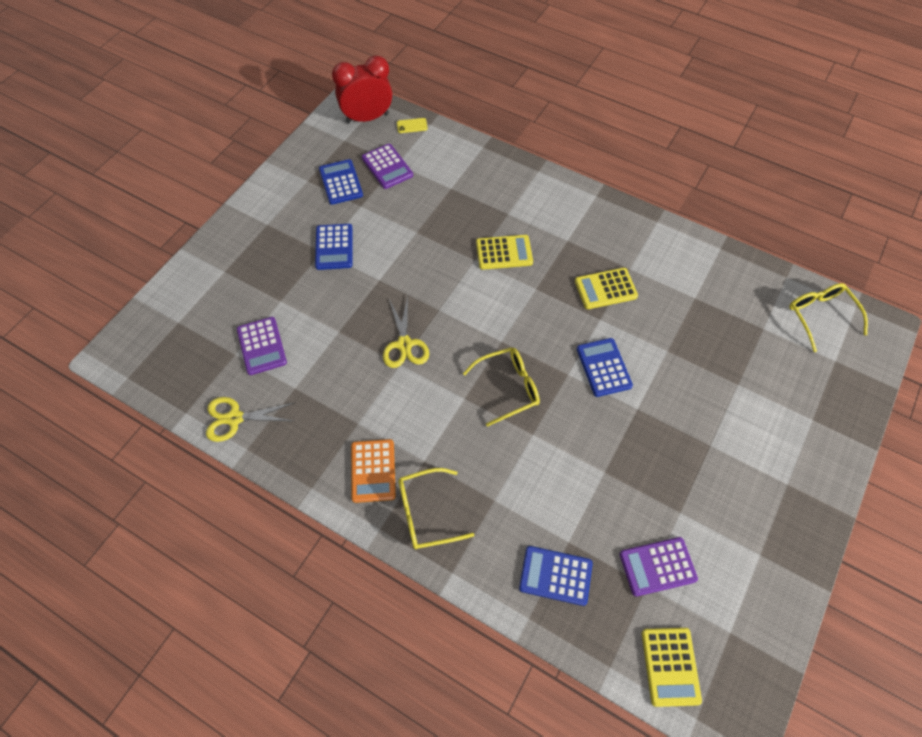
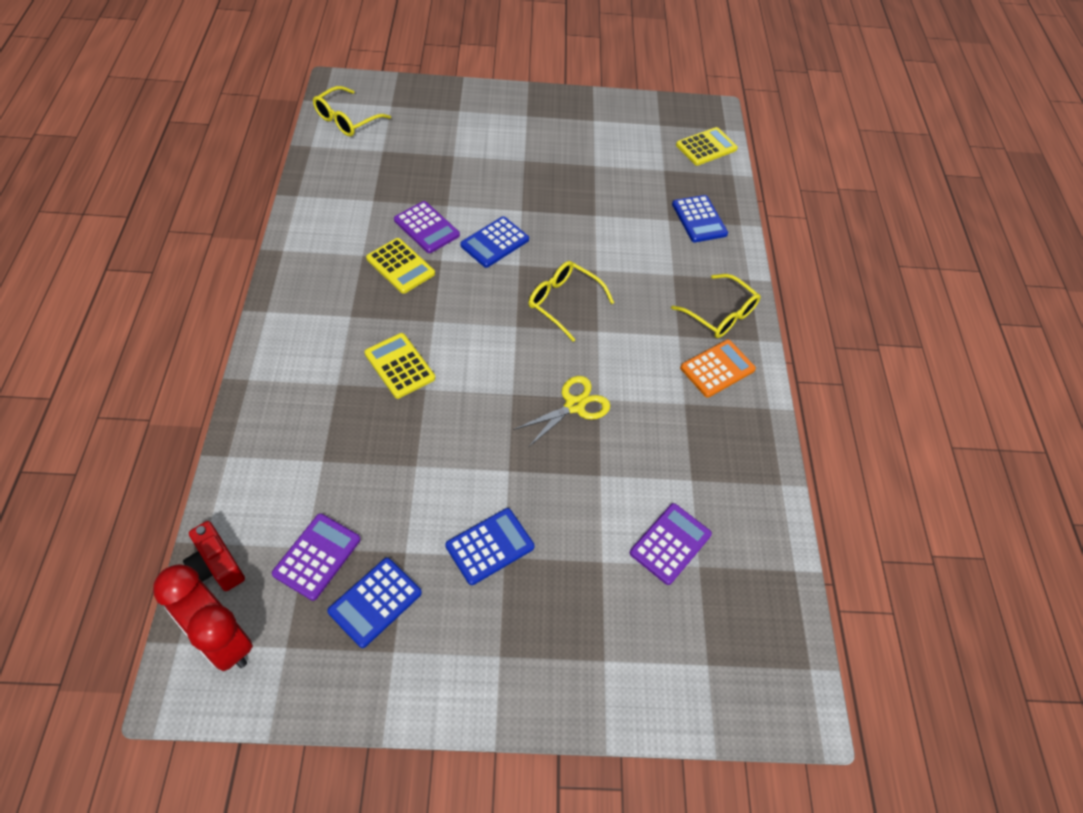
camera: 125 degrees left, 5 degrees down
yellow scissors [206,397,294,442] -> none
yellow phone [397,118,428,133] -> red camera [183,521,245,591]
purple calculator [620,537,698,597] -> purple calculator moved to [394,201,460,253]

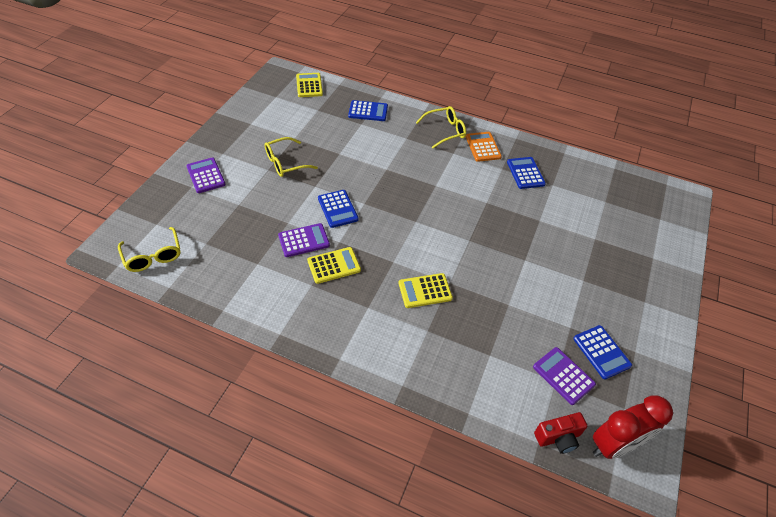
camera: 65 degrees left, 5 degrees down
blue calculator [445,508,535,585] -> blue calculator moved to [507,157,546,189]
yellow scissors [514,376,610,447] -> none
yellow glasses [528,261,614,342] -> yellow glasses moved to [265,137,318,177]
purple calculator [630,503,712,585] -> purple calculator moved to [186,158,226,193]

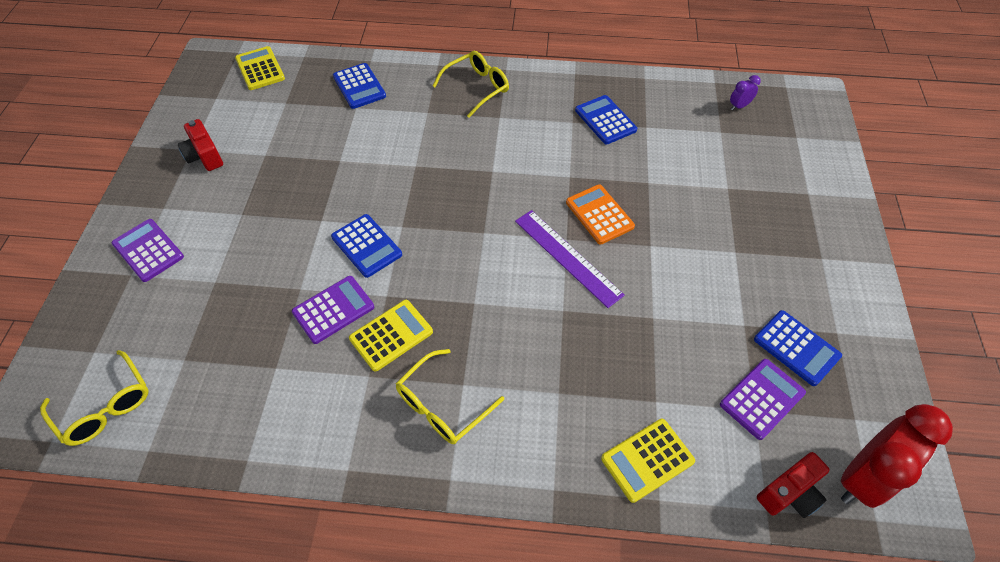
camera: 15 degrees left, 5 degrees up
yellow glasses [265,137,318,177] -> yellow glasses moved to [396,349,504,444]
blue calculator [348,100,388,121] -> blue calculator turned 75 degrees clockwise [333,63,386,109]
yellow calculator [399,273,453,308] -> yellow calculator moved to [601,419,695,503]
orange calculator [466,132,502,162] -> orange calculator moved to [566,184,635,244]
purple calculator [533,347,596,405] -> purple calculator turned 105 degrees clockwise [720,359,806,440]
none -> red camera [178,119,223,171]
none -> purple ruler [515,210,625,308]
none -> purple clock [730,75,761,111]

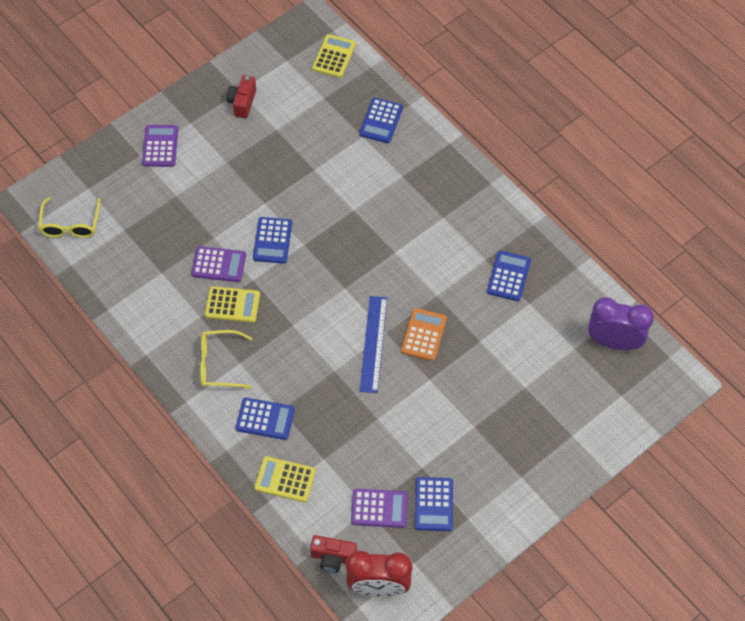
camera: 45 degrees right, 5 degrees up
yellow glasses [433,51,509,118] -> none
purple ruler [515,210,625,308] -> blue ruler [360,296,387,393]
purple clock [730,75,761,111] -> purple clock [588,297,654,350], size x2.31
none -> blue calculator [236,398,295,440]

